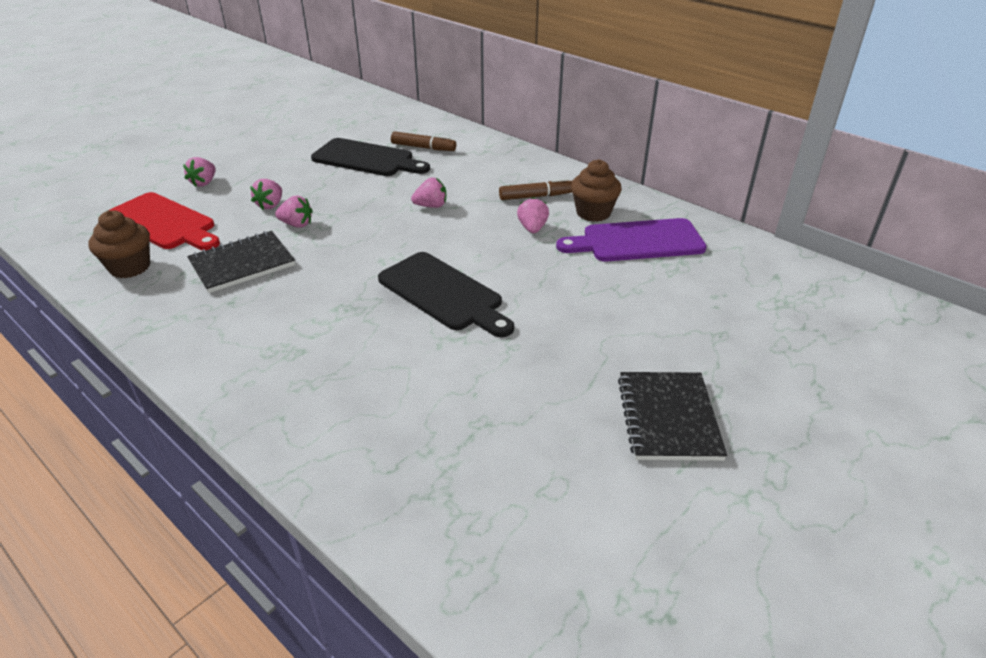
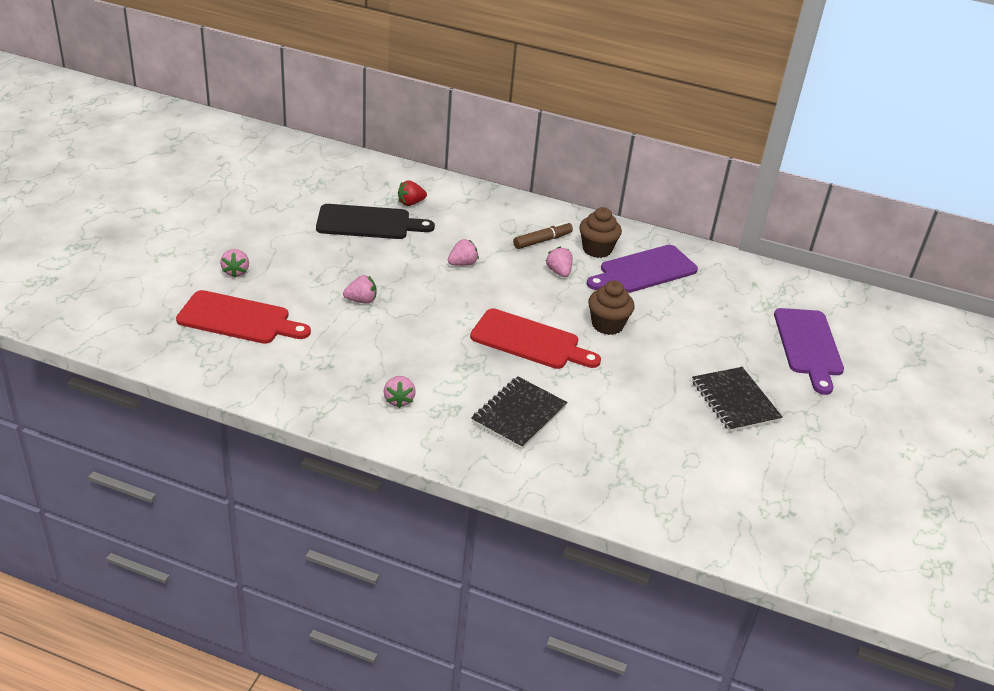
camera: 25 degrees left, 0 degrees up
brown cupcake [88,210,150,278] -> brown cupcake moved to [588,281,635,335]
black notebook [187,231,295,293] -> black notebook moved to [471,377,567,450]
pink strawberry [250,179,282,210] -> pink strawberry moved to [384,376,416,408]
black cutting board [378,252,514,337] -> red cutting board [470,308,601,369]
brown marker [391,131,456,151] -> red strawberry [398,180,427,206]
none -> purple cutting board [774,308,844,395]

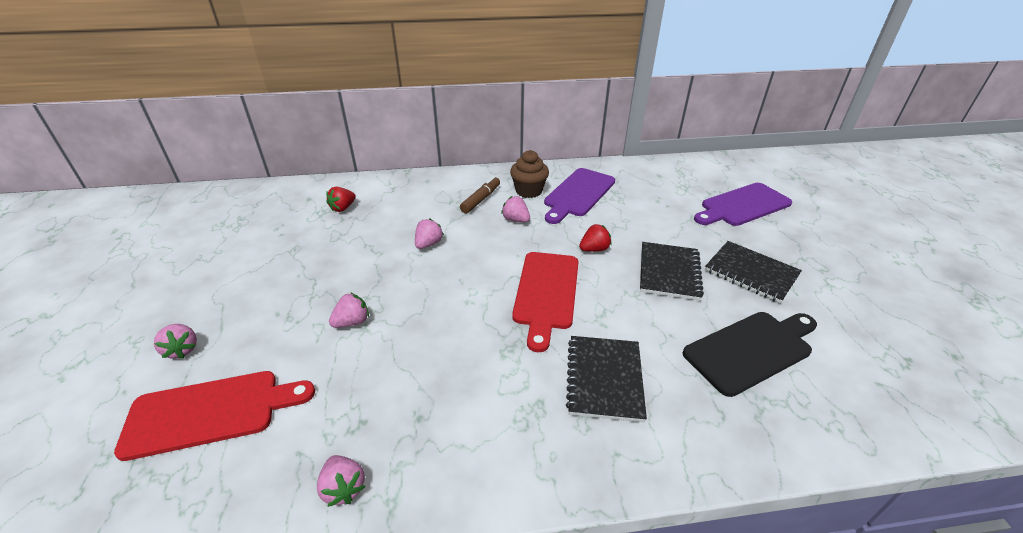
camera: 25 degrees left, 0 degrees up
black cutting board [316,204,435,239] -> black cutting board moved to [683,312,817,397]
pink strawberry [384,376,416,408] -> pink strawberry moved to [317,455,365,507]
red cutting board [470,308,601,369] -> red cutting board turned 105 degrees clockwise [512,252,579,352]
brown cupcake [588,281,635,335] -> red strawberry [579,224,612,252]
purple cutting board [774,308,844,395] -> purple cutting board turned 90 degrees clockwise [694,183,792,226]
none -> black notebook [640,242,704,301]

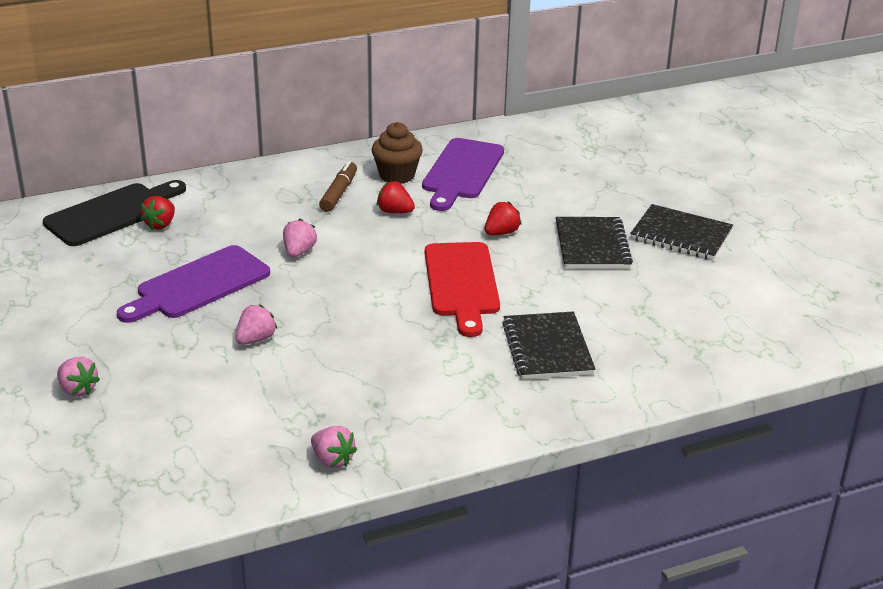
camera: 15 degrees left, 5 degrees down
red cutting board [114,371,315,461] -> none
pink strawberry [501,196,530,222] -> red strawberry [377,181,415,213]
black cutting board [683,312,817,397] -> black cutting board moved to [43,180,186,246]
purple cutting board [694,183,792,226] -> purple cutting board moved to [117,245,270,323]

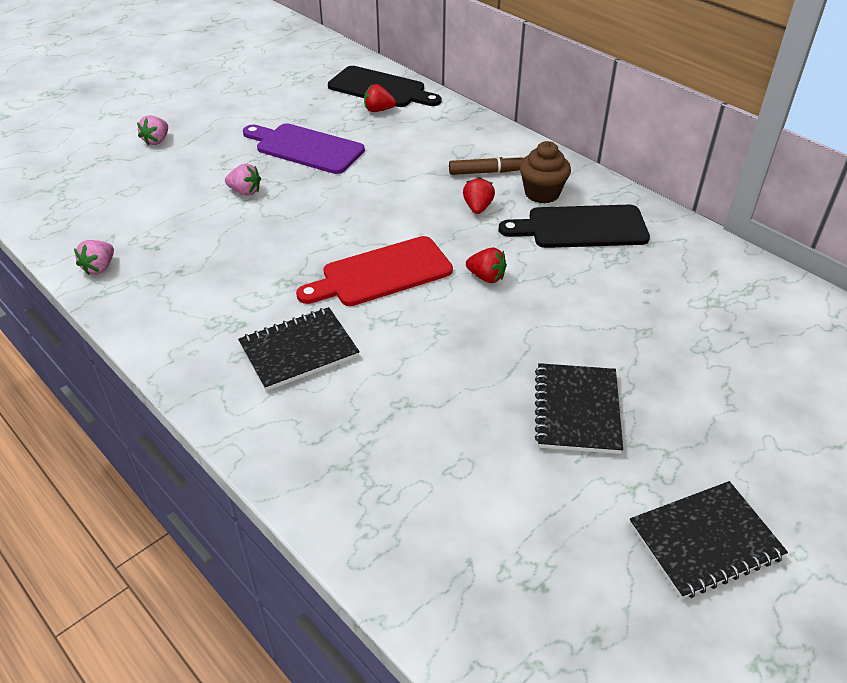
camera: 70 degrees right, 10 degrees up
pink strawberry [283,219,317,257] -> none
purple cutting board [422,138,504,211] -> black cutting board [498,205,650,248]
black notebook [555,217,633,269] -> black notebook moved to [629,481,788,599]

